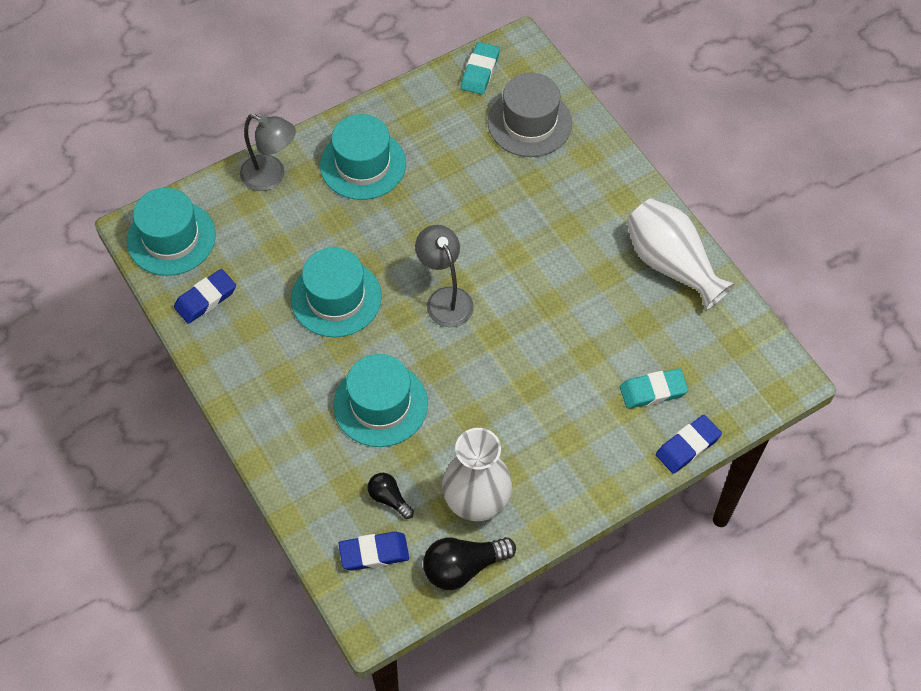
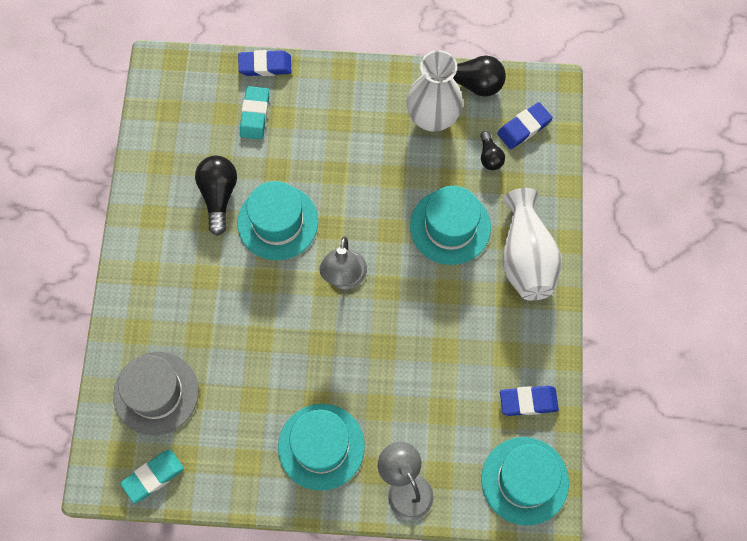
camera: 145 degrees left, 10 degrees up
turquoise hat [291,247,382,337] -> turquoise hat moved to [237,181,318,260]
blue eraser [338,532,409,571] -> blue eraser turned 60 degrees counterclockwise [497,102,553,149]
turquoise eraser [620,368,688,409] -> turquoise eraser turned 75 degrees clockwise [240,86,269,140]
white vase [626,198,735,311] -> white vase moved to [502,188,562,301]
none -> black light bulb [195,156,237,236]

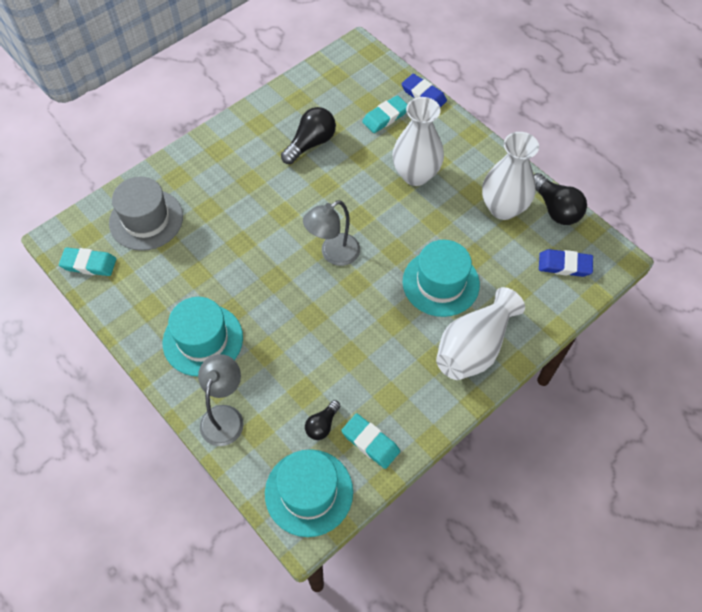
camera: 45 degrees right, 10 degrees down
turquoise hat [237,181,318,260] -> none
black light bulb [480,131,505,170] -> black light bulb moved to [305,400,340,440]
blue eraser [500,386,559,416] -> turquoise eraser [341,413,400,469]
none -> white vase [392,97,444,186]

